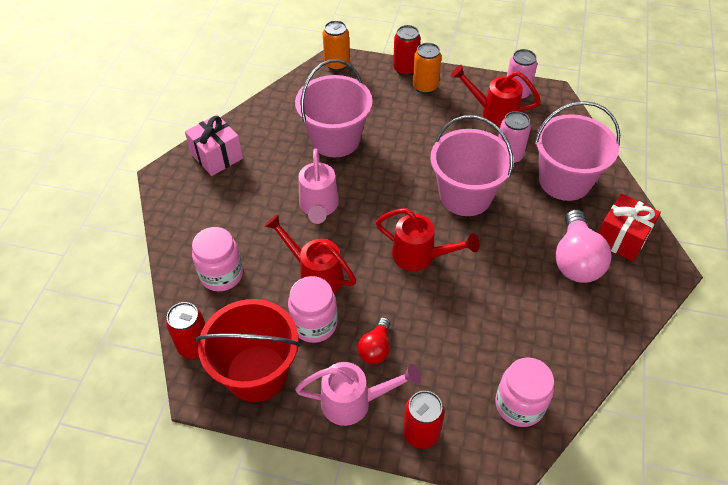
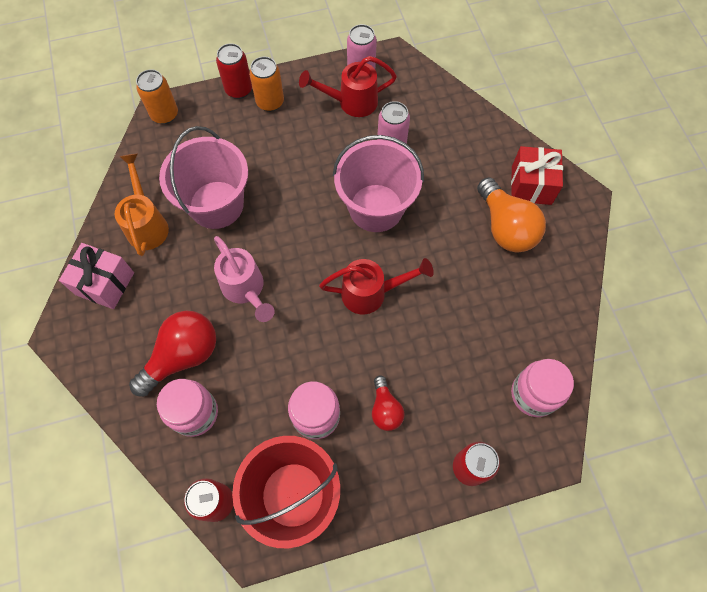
camera: 30 degrees left, 15 degrees up
red watering can [264,214,356,293] -> none
pink watering can [295,362,421,426] -> none
pink bucket [535,101,620,201] -> none
pink light bulb [555,209,612,283] -> orange light bulb [477,177,546,252]
none -> orange watering can [115,153,169,256]
none -> red light bulb [129,311,216,397]

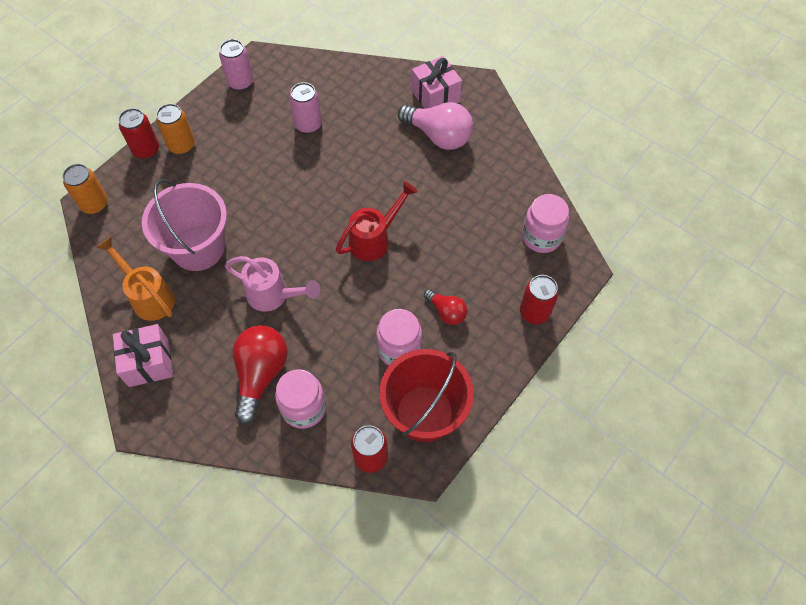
camera: 35 degrees left, 5 degrees down
red watering can [299,56,397,117] -> none
pink bucket [333,135,424,232] -> none
orange light bulb [477,177,546,252] -> pink light bulb [398,102,473,150]
red gift [511,146,563,205] -> pink gift [412,56,462,109]

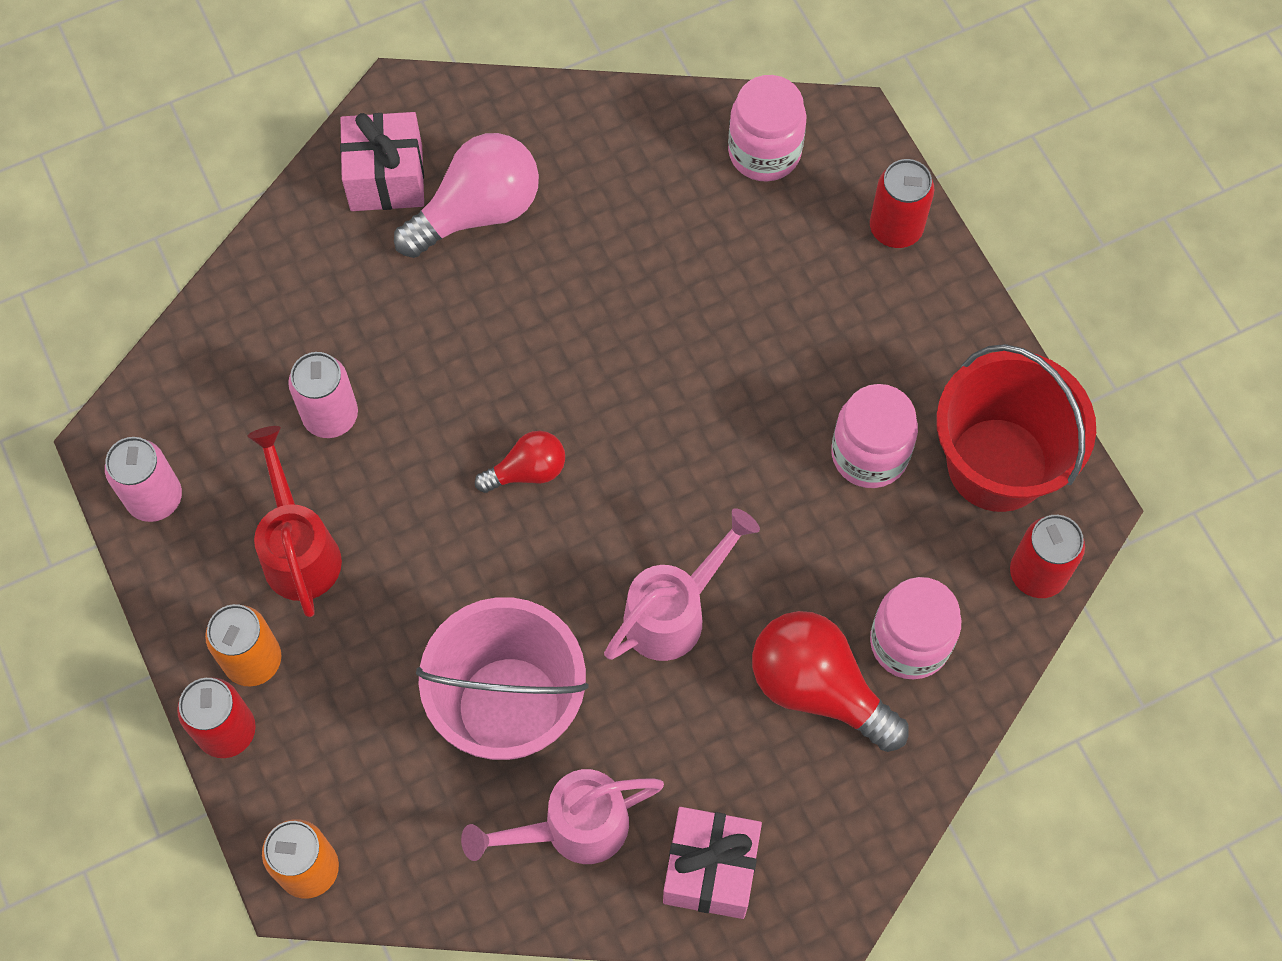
camera: 65 degrees left, 5 degrees up
orange watering can [96,237,175,321] -> pink watering can [461,769,664,864]
red watering can [336,181,418,261] -> red watering can moved to [248,426,342,617]
red light bulb [424,289,467,325] -> red light bulb moved to [475,431,565,493]

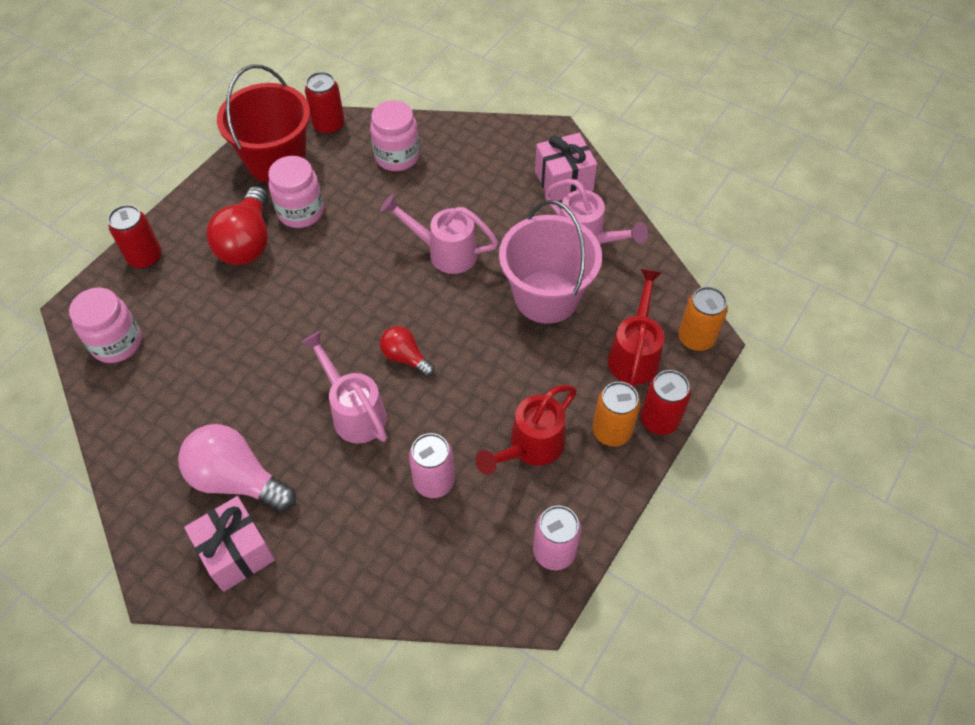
camera: 120 degrees left, 10 degrees down
red light bulb [752,611,909,752] -> red light bulb moved to [206,186,268,265]
none -> pink watering can [301,331,387,443]
none -> red watering can [608,269,664,387]

